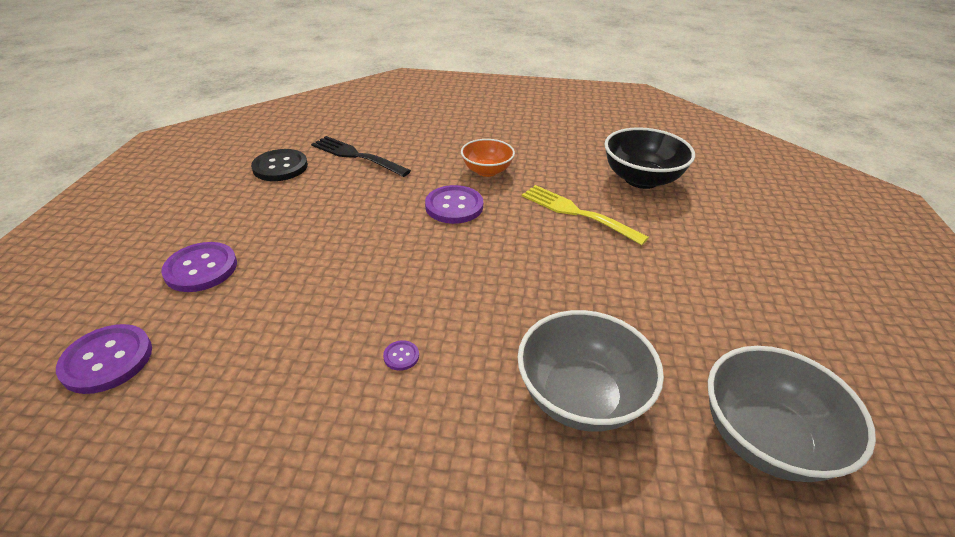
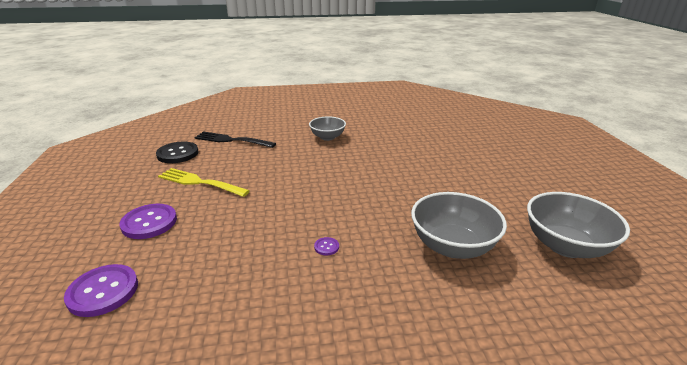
camera: 15 degrees left, 10 degrees down
purple button [425,185,483,224] -> none
orange bowl [461,139,515,177] -> grey bowl [309,116,346,141]
yellow fork [522,185,649,245] -> yellow fork moved to [158,168,250,197]
black bowl [604,127,695,189] -> none

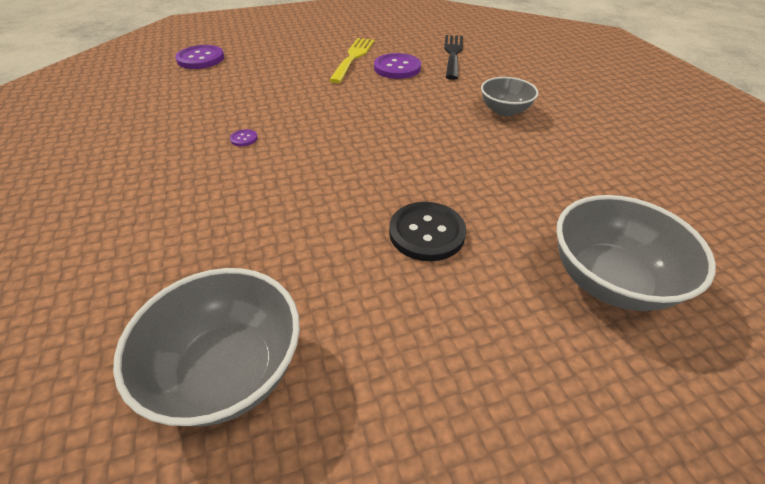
camera: 80 degrees right, 15 degrees up
purple button [119,204,177,239] -> purple button moved to [374,53,421,79]
black button [156,142,199,163] -> black button moved to [389,202,466,261]
grey bowl [411,192,507,259] -> grey bowl moved to [557,195,716,311]

